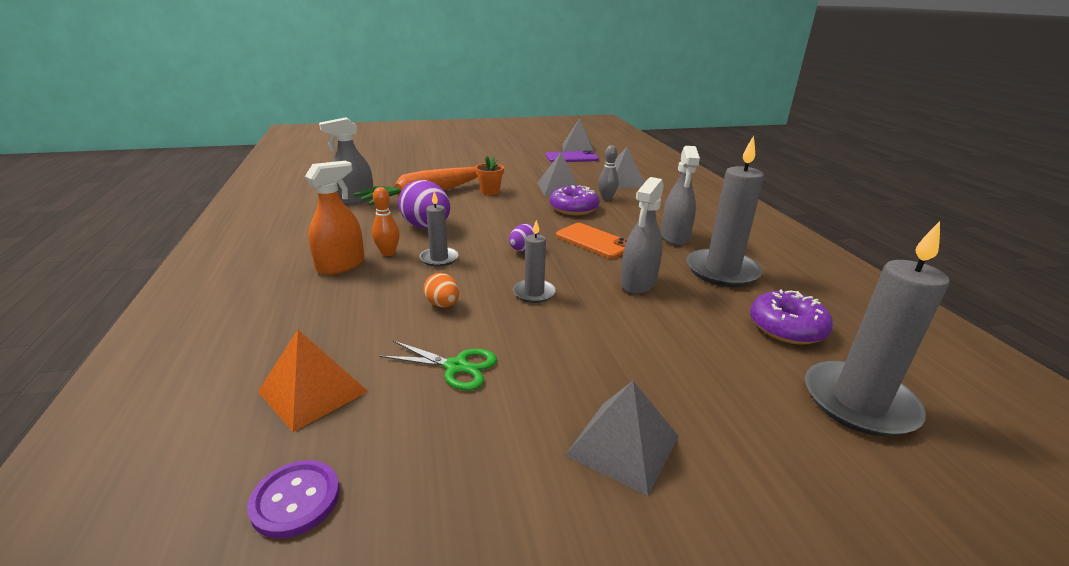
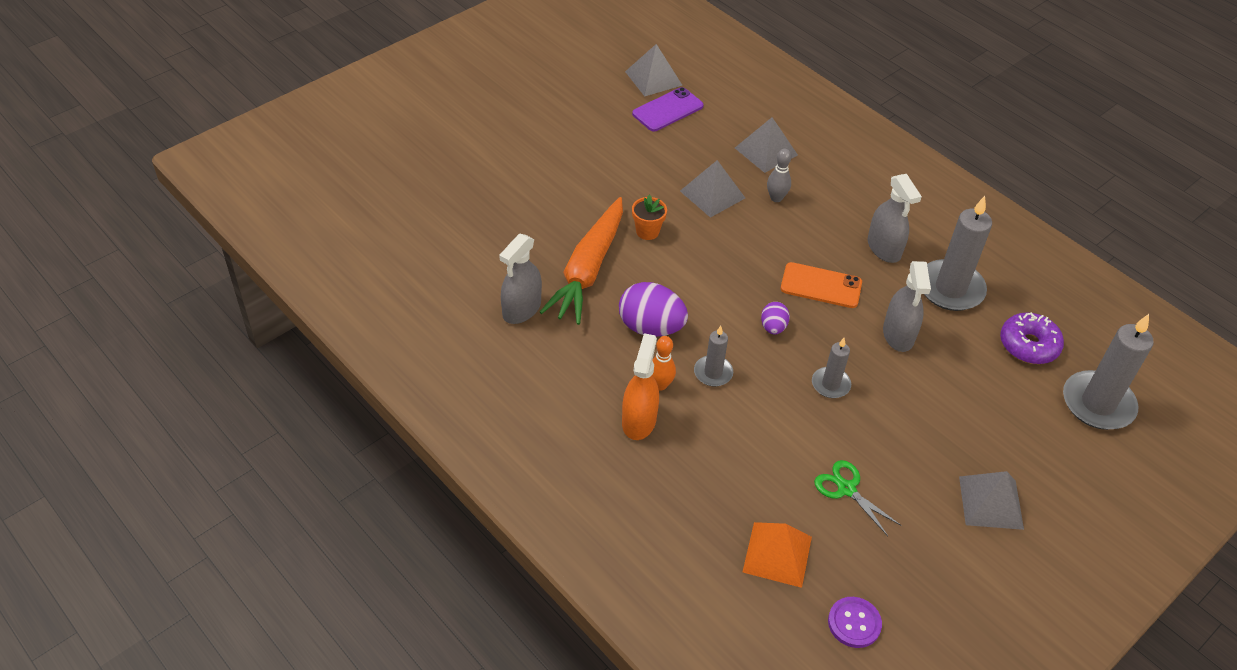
camera: 30 degrees left, 20 degrees up
green scissors [380,341,497,390] -> green scissors turned 120 degrees counterclockwise [814,460,902,536]
orange egg [423,273,459,307] -> none
purple donut [550,185,599,215] -> none

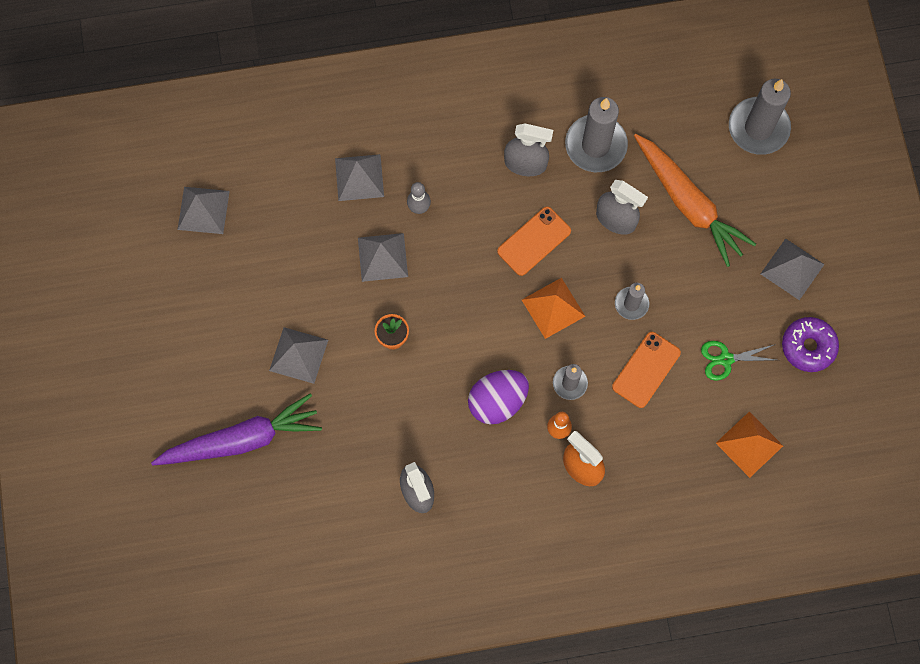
camera: 55 degrees left, 25 degrees up
orange carrot [540,197,623,325] -> orange carrot moved to [634,134,756,267]
purple phone [632,87,704,132] -> none
purple egg [761,302,790,334] -> orange pyramid [522,278,585,339]
purple button [828,597,882,648] -> none
purple donut [1000,312,1064,364] -> purple donut moved to [782,317,839,372]
none -> purple carrot [151,394,322,466]
none -> grey pyramid [269,327,328,384]
none -> orange phone [612,332,681,408]

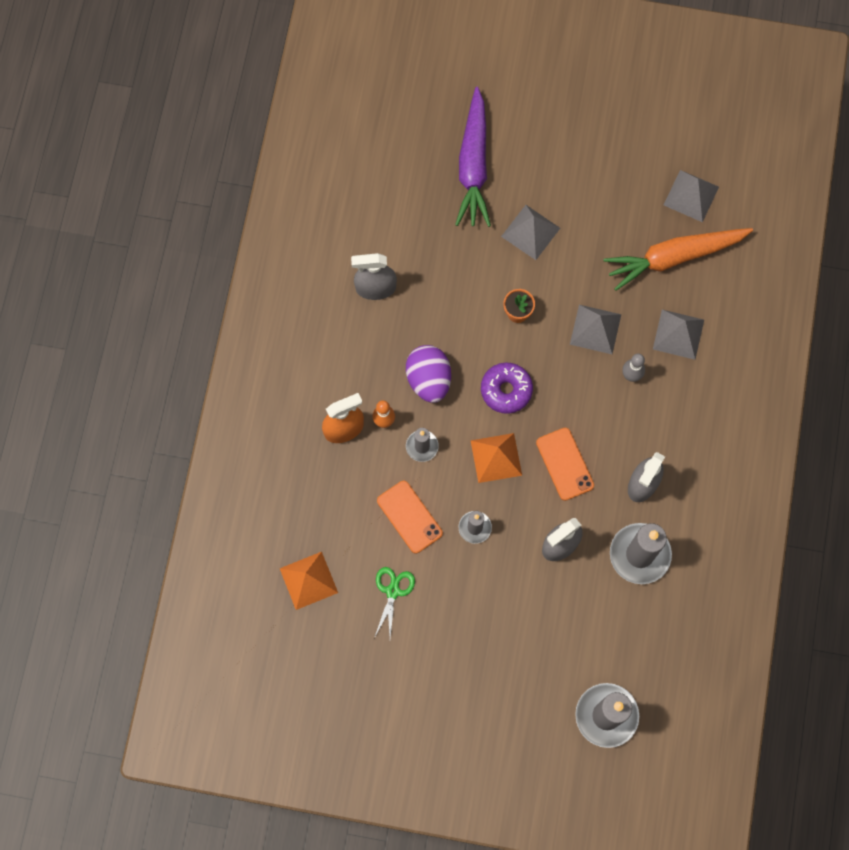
camera: 110 degrees right, 0 degrees up
orange carrot [634,134,756,267] -> orange carrot moved to [603,228,753,291]
grey pyramid [761,238,825,300] -> none
purple donut [782,317,839,372] -> purple donut moved to [481,362,533,414]

